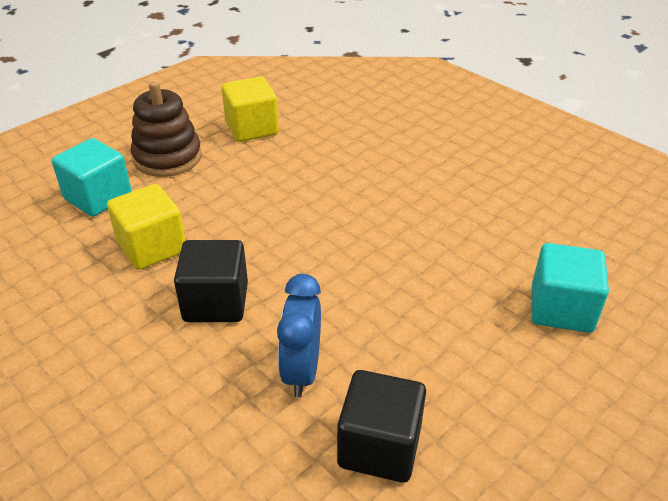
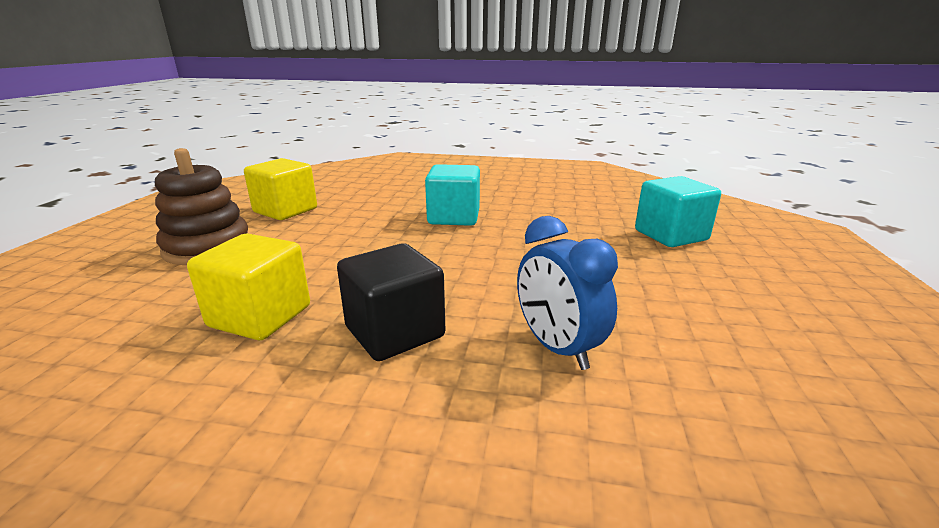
camera: 35 degrees left, 15 degrees down
turquoise cube [52,138,132,217] -> turquoise cube moved to [425,164,480,226]
black cube [337,370,426,483] -> none

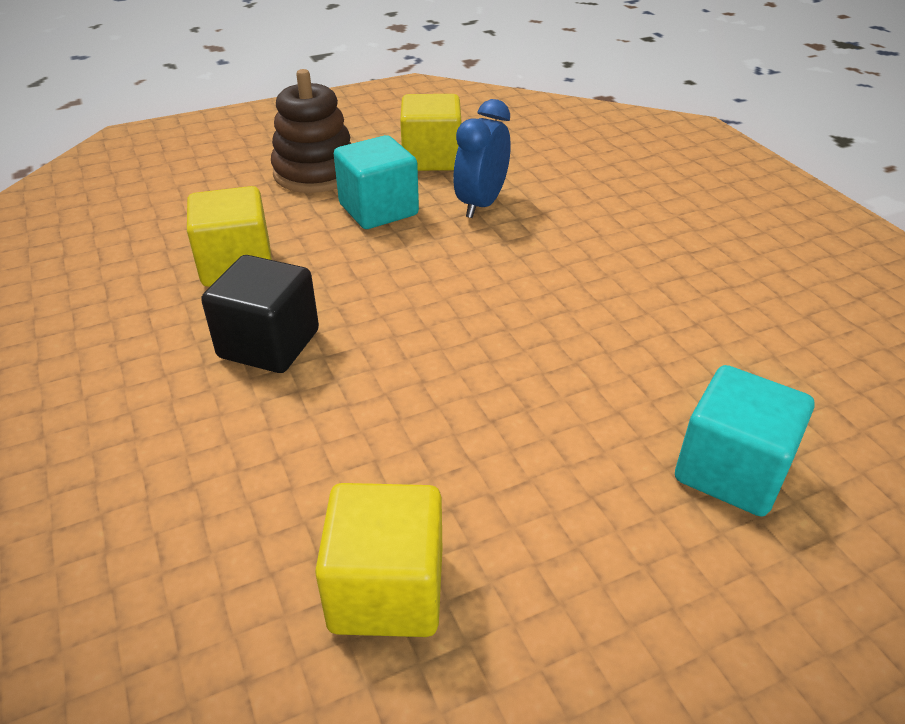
camera: 55 degrees right, 15 degrees up
turquoise cube [425,164,480,226] -> turquoise cube moved to [334,135,419,229]
blue clock [517,216,618,370] -> blue clock moved to [453,99,511,218]
none -> yellow cube [315,483,442,637]

